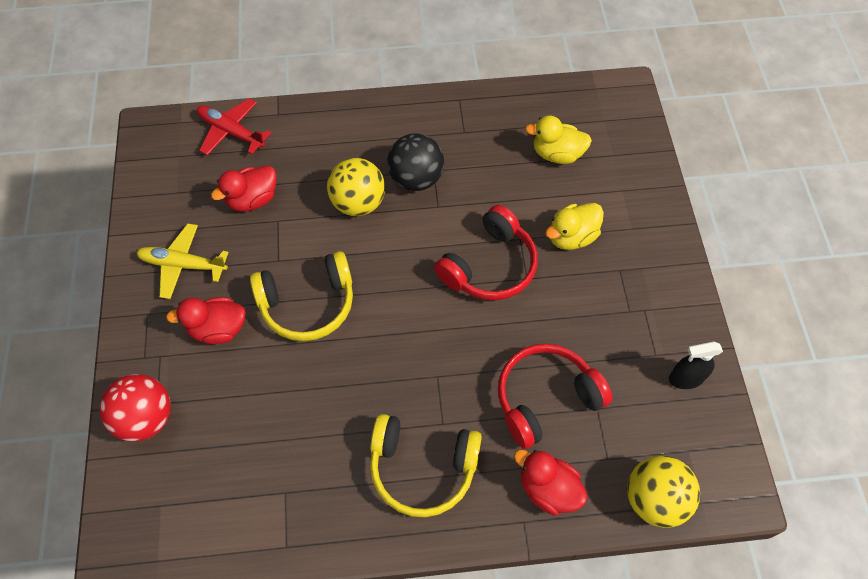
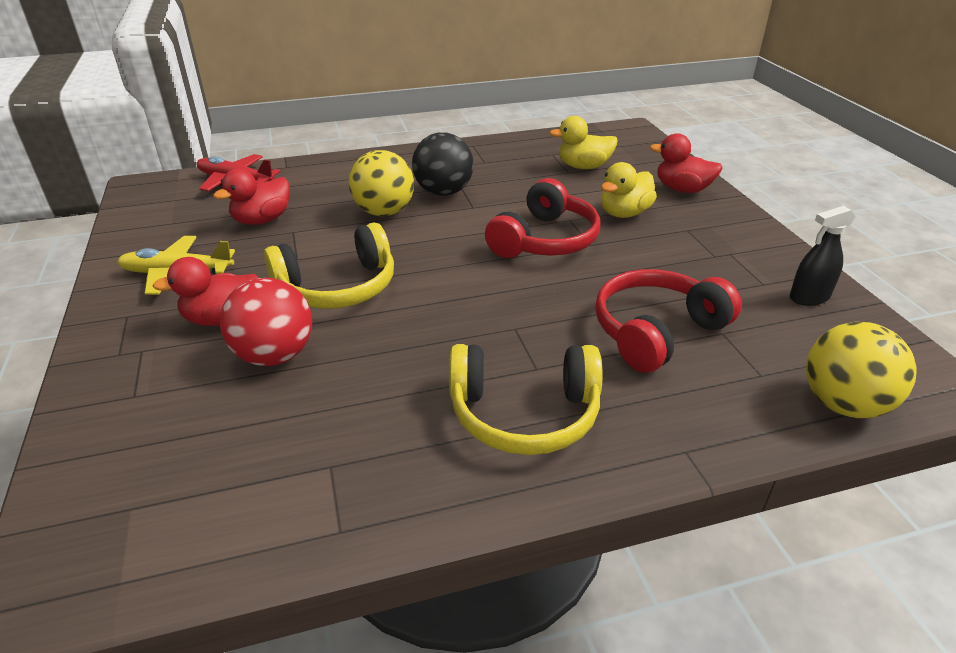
camera: 10 degrees left, 25 degrees down
red ball [99,374,171,441] -> red ball moved to [220,278,312,366]
red duck [514,450,588,516] -> red duck moved to [650,133,722,193]

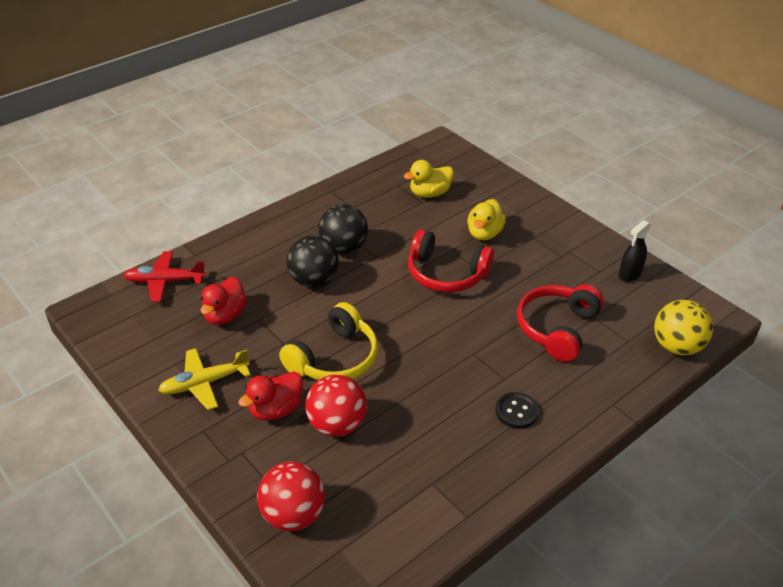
camera: 25 degrees left, 5 degrees up
yellow ball [349,150,414,216] -> black ball [287,235,339,287]
yellow headphones [449,344,603,455] -> black button [495,392,539,429]
red headphones [485,178,600,258] -> red headphones turned 105 degrees clockwise [408,229,494,292]
red duck [650,133,722,193] -> none
none -> red ball [257,462,325,531]

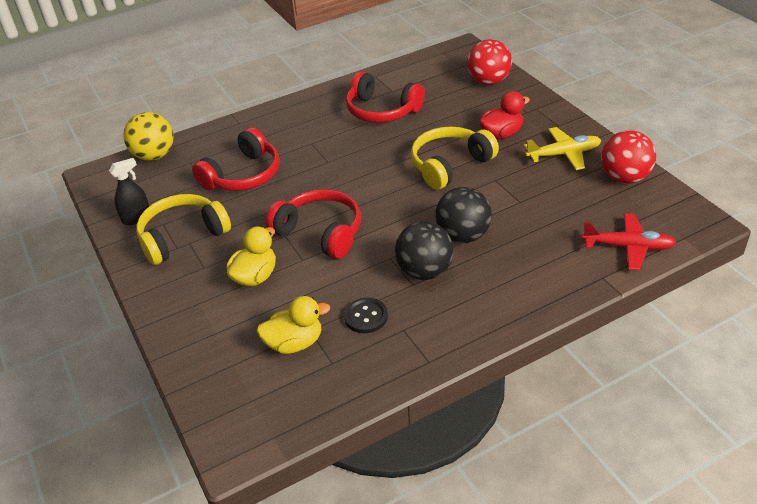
camera: 165 degrees left, 0 degrees up
red duck [201,277,247,325] -> none
red ball [305,375,367,437] -> red ball moved to [601,130,656,184]
black button [495,392,539,429] -> black button moved to [344,298,388,333]
none -> yellow headphones [136,194,231,265]
none -> red headphones [346,71,425,123]

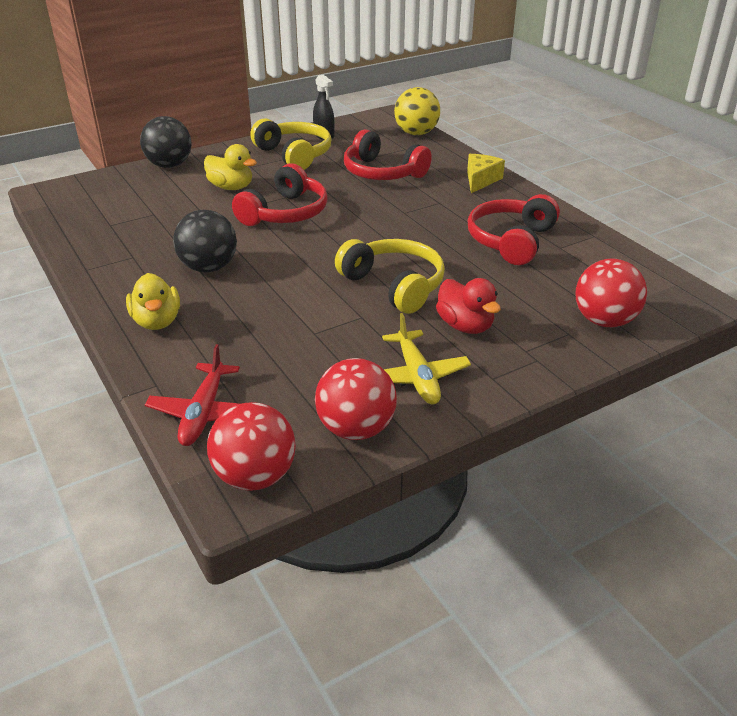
camera: 85 degrees right, 5 degrees down
yellow duck [257,296,330,354] -> yellow duck moved to [126,273,180,330]
black button [344,298,388,333] -> none
black ball [435,187,492,243] -> black ball moved to [140,116,192,168]
none -> red ball [207,402,296,491]
none -> yellow cheese [467,154,505,193]

